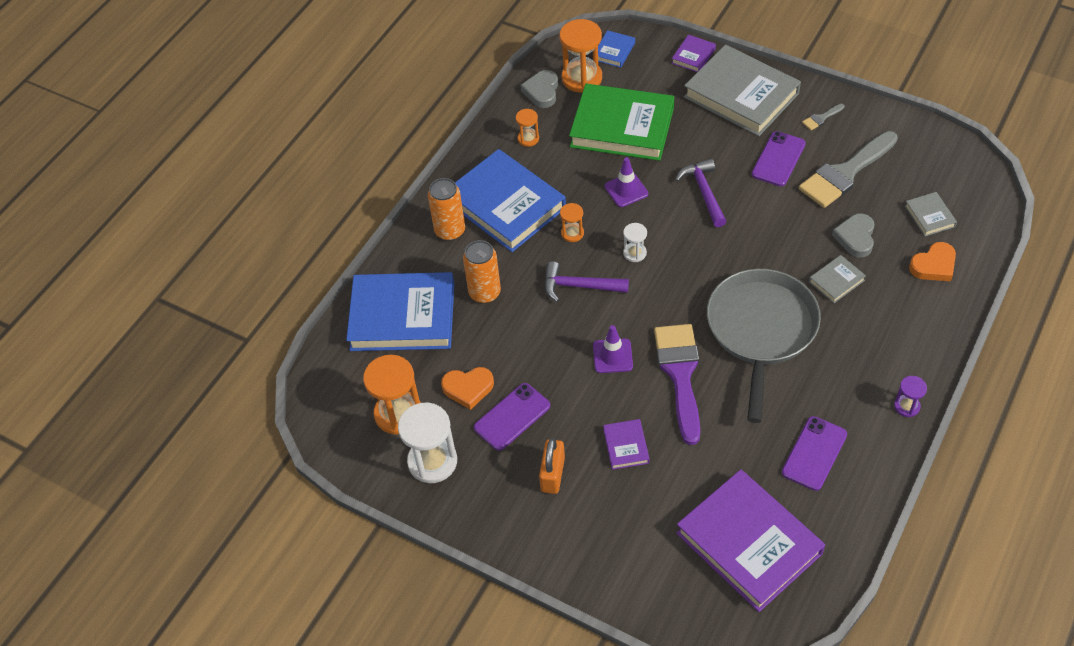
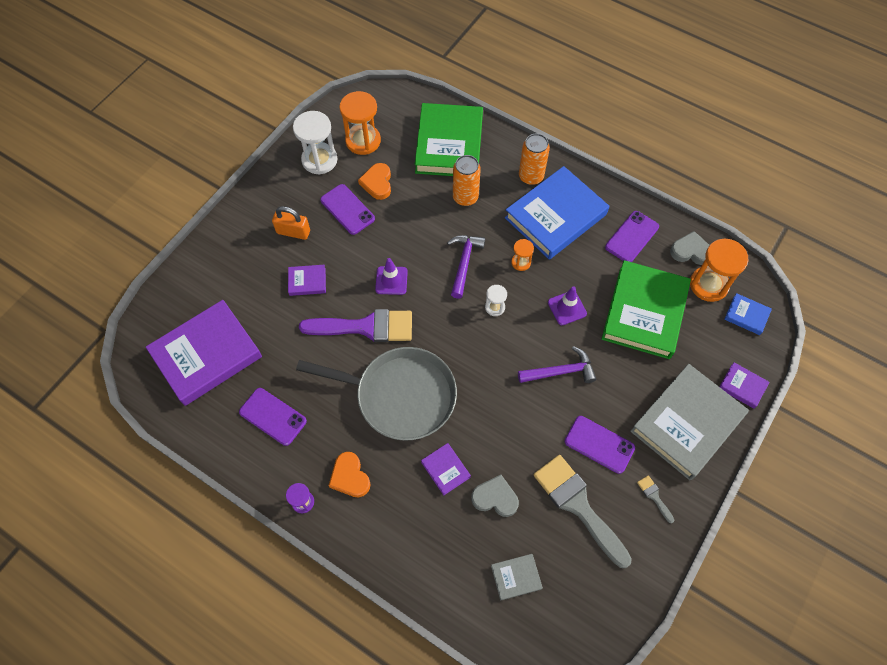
camera: 90 degrees right, 10 degrees up
blue book [346,272,454,351] -> green book [415,103,483,176]
orange hourglass [516,109,539,147] -> purple phone [605,211,659,262]
grey book [809,255,866,303] -> purple book [421,443,471,496]
orange heart [909,242,956,282] -> orange heart moved to [329,452,371,497]

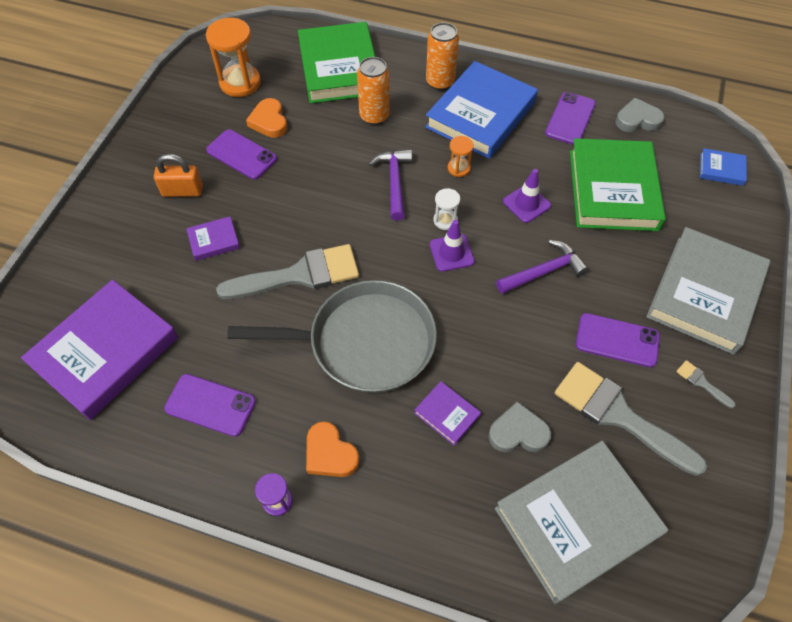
camera: 15 degrees left, 5 degrees down
white hourglass [293,111,338,175] -> none
purple brush [299,309,412,342] -> grey brush [216,244,359,299]
purple traffic cone [375,258,408,295] -> purple traffic cone moved to [430,220,475,272]
grey book [491,554,543,600] -> grey book [495,441,668,604], size x2.31
orange hourglass [690,239,749,302] -> none
purple book [720,362,769,409] -> none

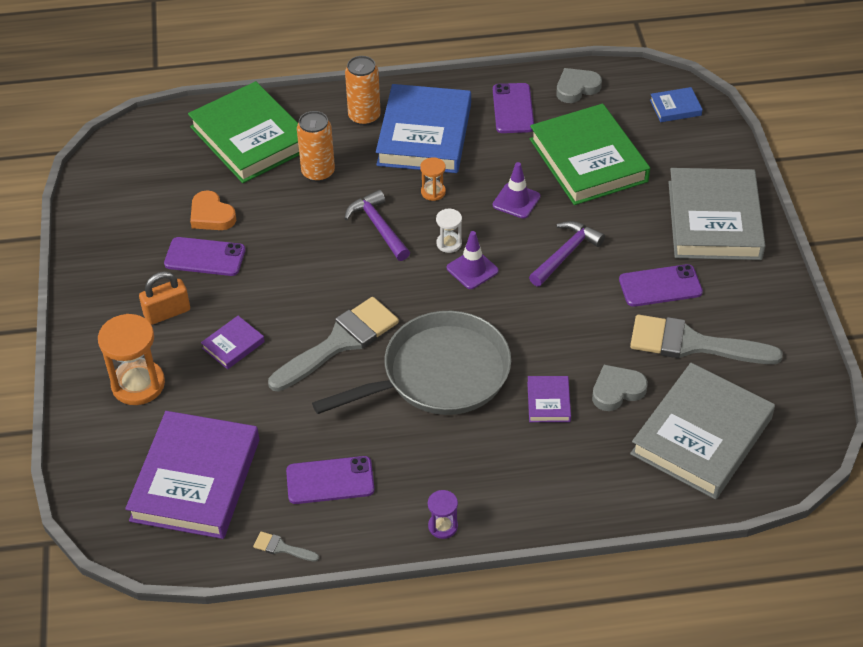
camera: 25 degrees left, 10 degrees down
orange hourglass [206,18,261,97] -> orange hourglass moved to [98,314,165,405]
orange heart [306,422,359,477] -> none
purple book [414,381,481,446] -> purple book turned 75 degrees clockwise [527,376,571,422]
grey brush [676,360,736,408] -> grey brush moved to [253,531,319,562]

